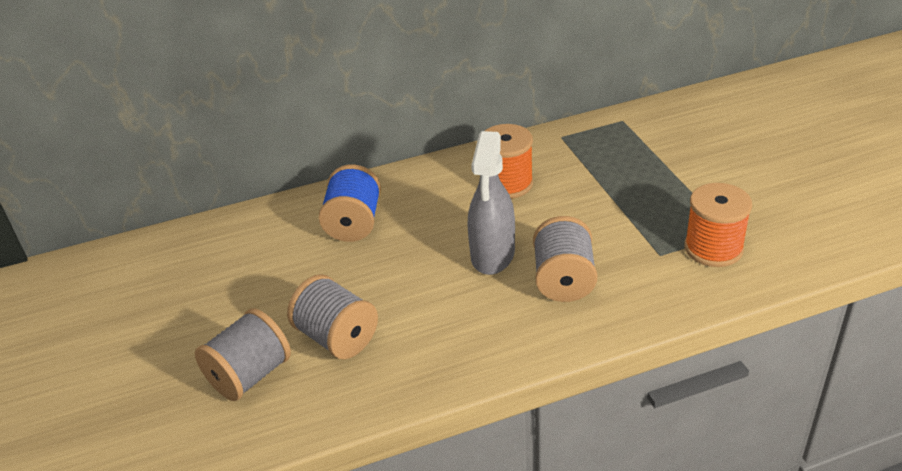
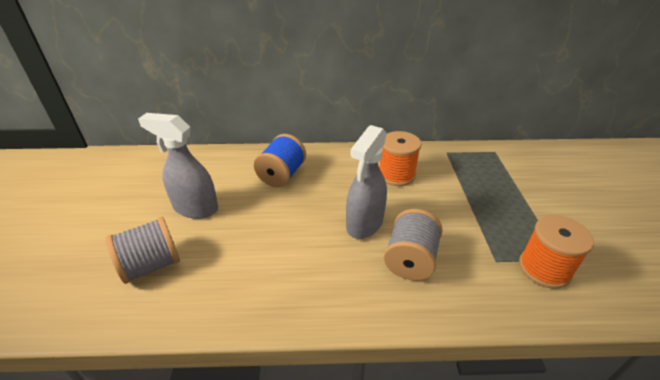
camera: 15 degrees right, 0 degrees up
grey spool [287,274,378,359] -> none
none -> grey spray bottle [138,113,218,219]

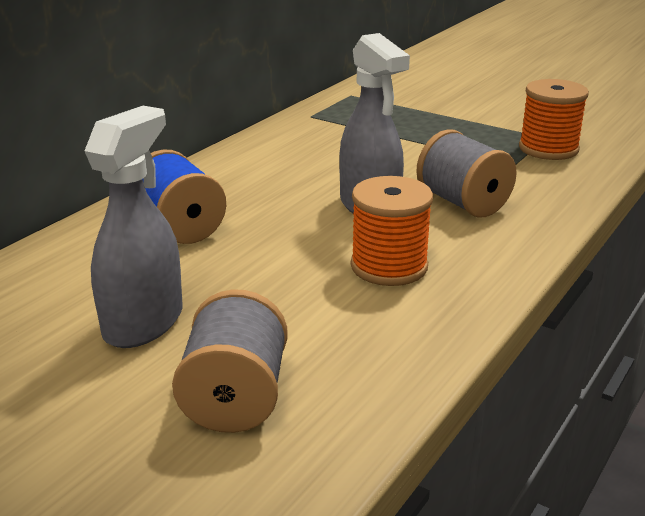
camera: 55 degrees left, 10 degrees down
grey spray bottle [138,113,218,219] -> grey spray bottle turned 150 degrees clockwise [85,106,183,348]
orange spool [379,131,421,186] -> orange spool moved to [351,176,433,286]

